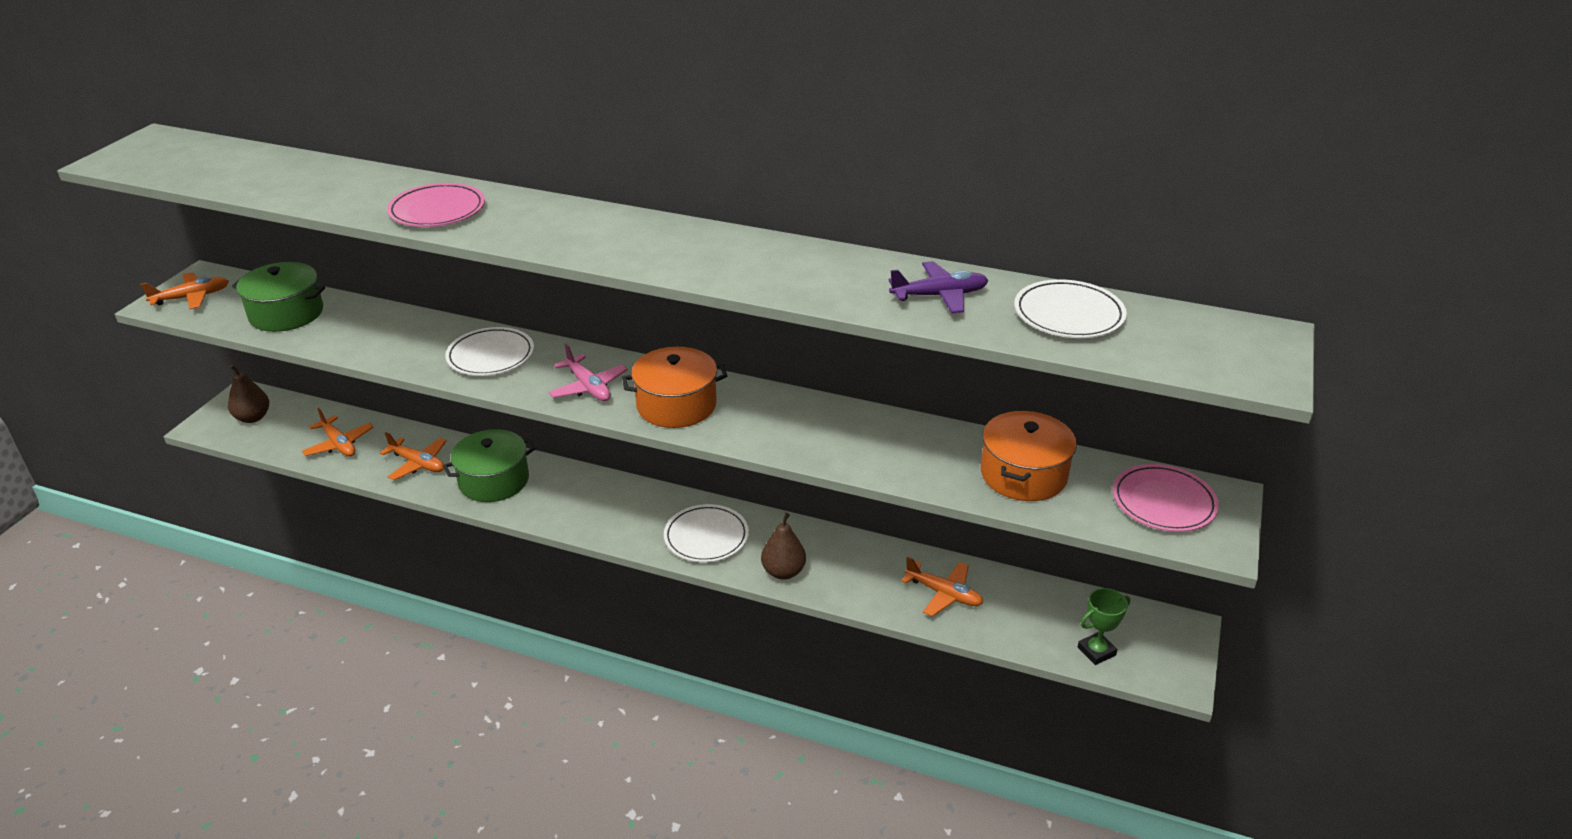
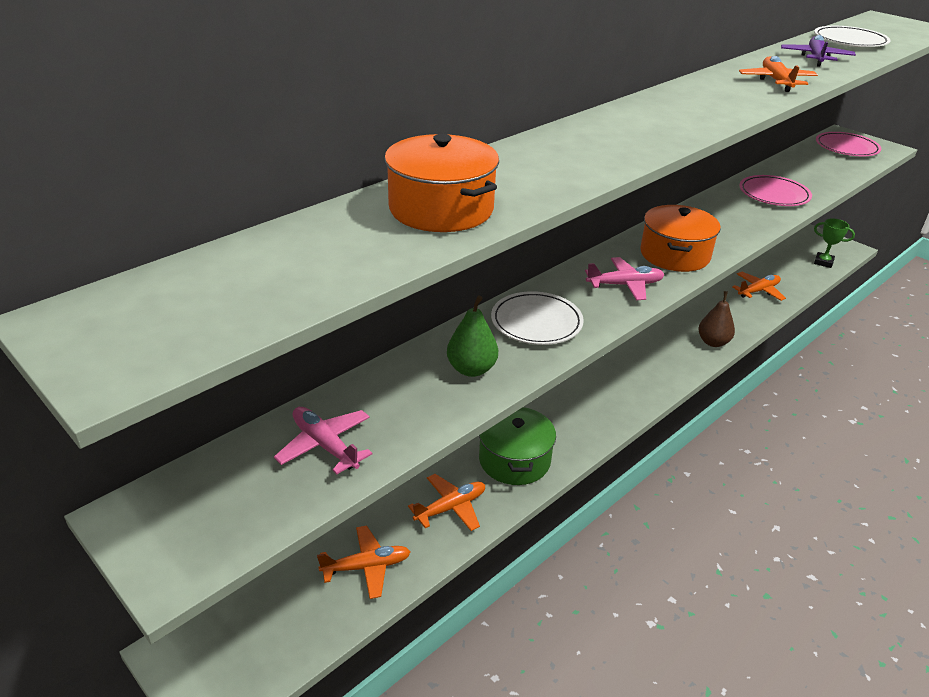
camera: 65 degrees left, 0 degrees up
orange plane [140,272,229,309] -> orange plane moved to [739,56,818,92]
brown pear [228,364,269,423] -> none
green pot [232,262,325,332] -> pink plane [274,407,372,475]
pink plate [387,183,485,227] -> pink plate moved to [739,175,812,206]
white plate [664,504,749,562] -> none
orange pot [981,411,1077,501] -> orange pot moved to [384,134,499,232]
green trophy [1078,588,1130,665] -> green trophy turned 60 degrees counterclockwise [814,218,855,268]
none -> green pear [447,295,498,377]

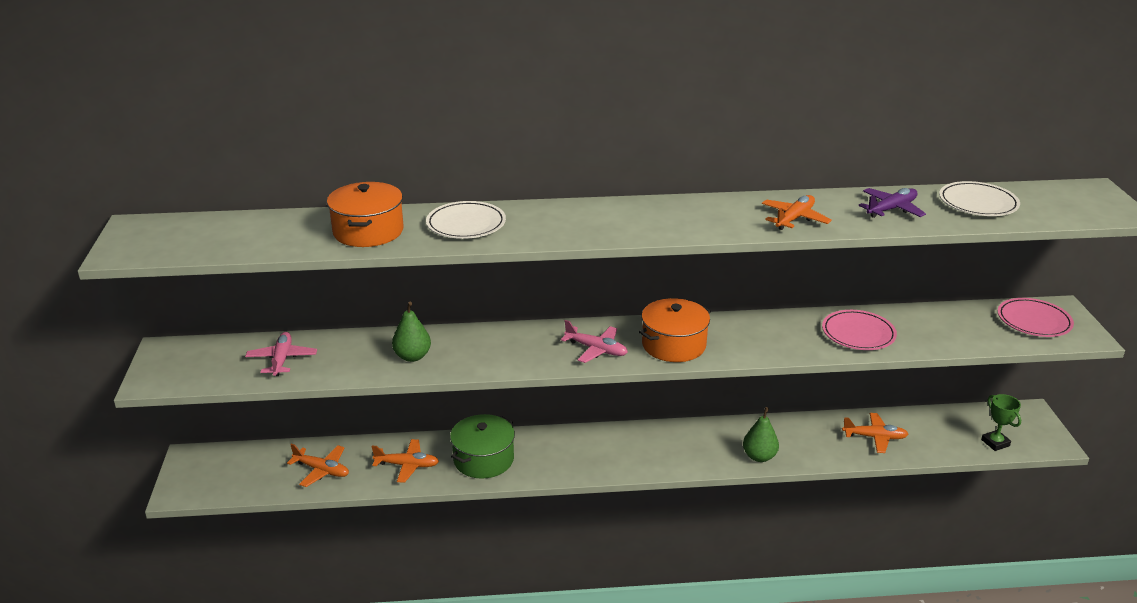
camera: 40 degrees right, 5 degrees down
white plate [491,291,584,345] -> white plate moved to [426,201,506,239]
brown pear [698,291,735,347] -> green pear [743,407,779,462]

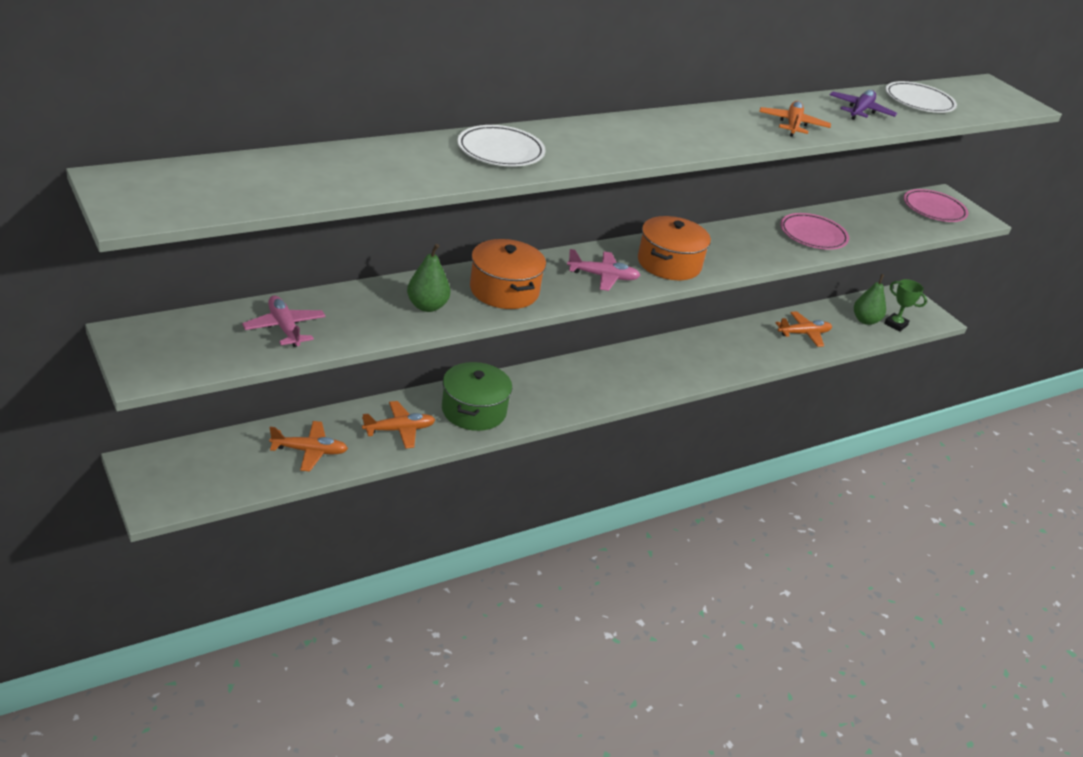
camera: 30 degrees left, 5 degrees up
orange pot [327,182,404,247] -> orange pot moved to [470,239,546,309]
green pear [743,407,779,462] -> green pear moved to [854,274,886,325]

